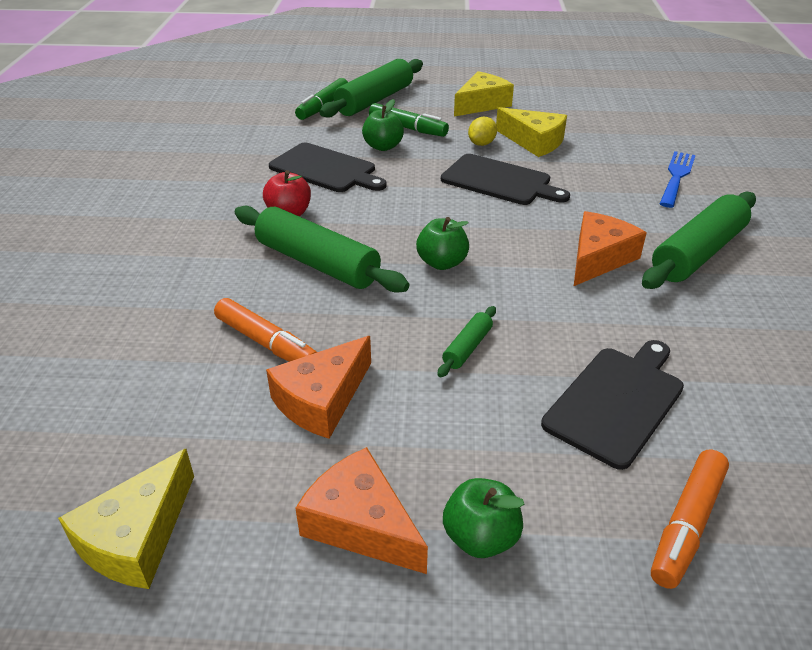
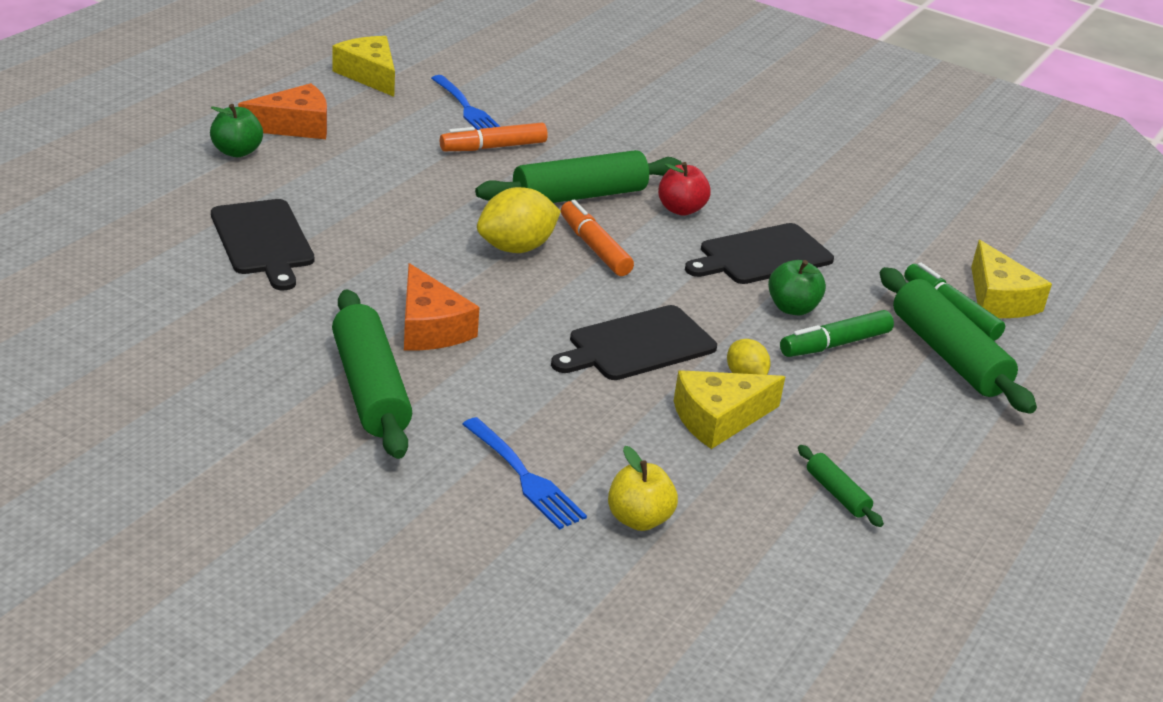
camera: 115 degrees right, 5 degrees down
orange cheese [266,336,371,439] -> none
green apple [416,217,469,270] -> yellow lemon [477,187,561,253]
green rolling pin [437,306,496,377] -> green rolling pin moved to [798,445,884,527]
yellow cheese [454,71,514,117] -> yellow cheese moved to [971,240,1052,318]
orange marker [651,450,729,589] -> orange marker moved to [561,200,634,276]
none -> blue fork [431,75,500,130]
none -> yellow apple [608,446,678,531]

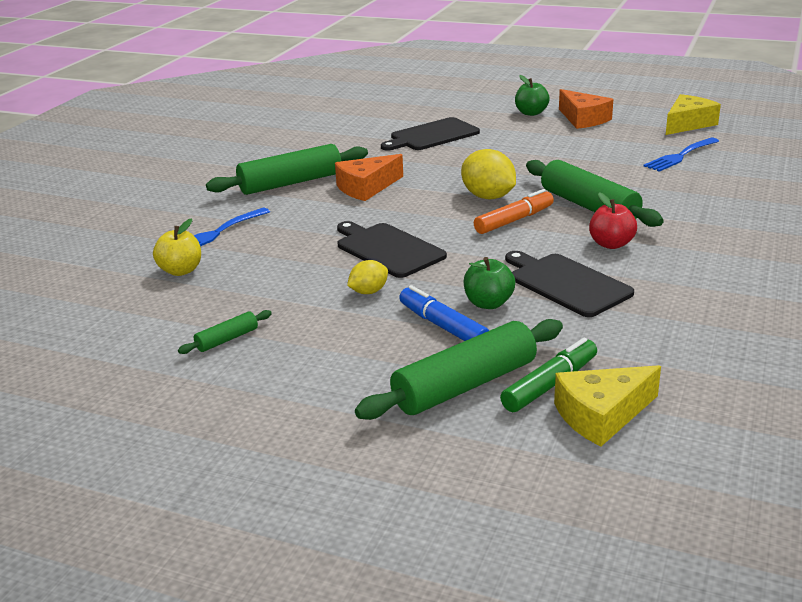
camera: 85 degrees right, 5 degrees down
orange marker [440,123,548,151] -> none
yellow cheese [674,370,785,449] -> none
green marker [780,310,894,357] -> blue marker [399,285,489,341]

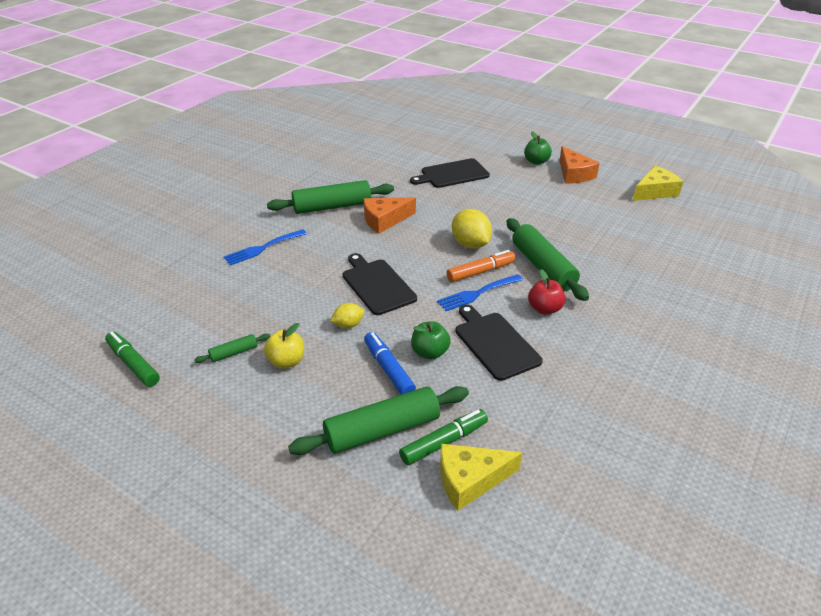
camera: 10 degrees right, 10 degrees up
yellow apple [153,218,201,276] -> yellow apple moved to [264,323,304,369]
blue fork [644,138,719,172] -> blue fork moved to [437,274,523,311]
none -> green marker [105,332,160,387]

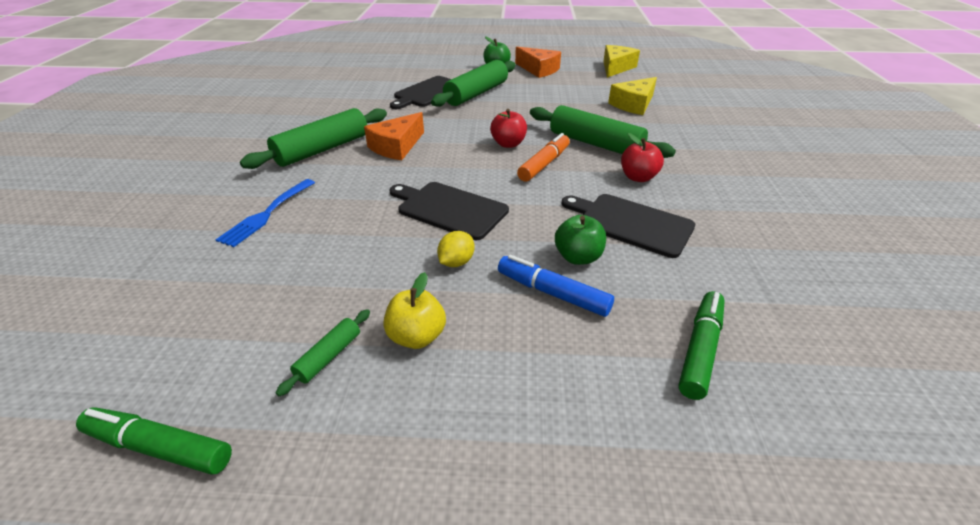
camera: 30 degrees left, 0 degrees up
green rolling pin [288,386,469,455] -> green rolling pin moved to [431,60,516,107]
blue fork [437,274,523,311] -> none
yellow cheese [440,444,522,511] -> yellow cheese moved to [608,77,657,115]
yellow lemon [452,209,492,249] -> red apple [490,109,527,148]

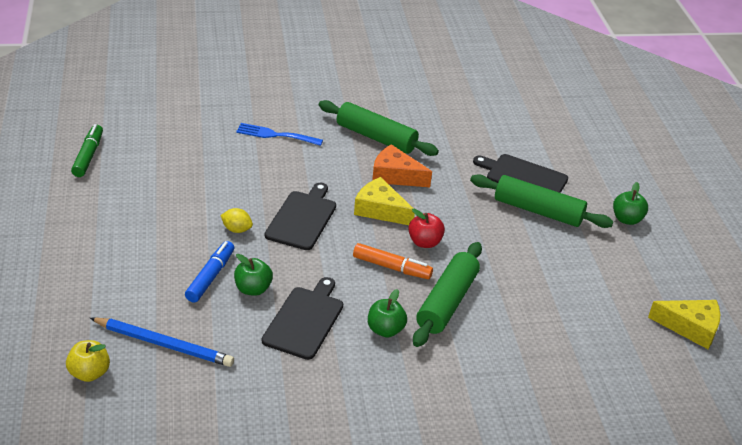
camera: 75 degrees right, 0 degrees up
green rolling pin [276,309,370,396] -> none
yellow apple [383,272,446,349] -> yellow apple moved to [66,340,110,382]
orange cheese [515,47,561,78] -> none
yellow cheese [608,77,657,115] -> yellow cheese moved to [354,177,415,225]
red apple [621,133,664,182] -> green apple [368,289,407,338]
green marker [678,291,725,400] -> blue pencil [90,317,234,367]

